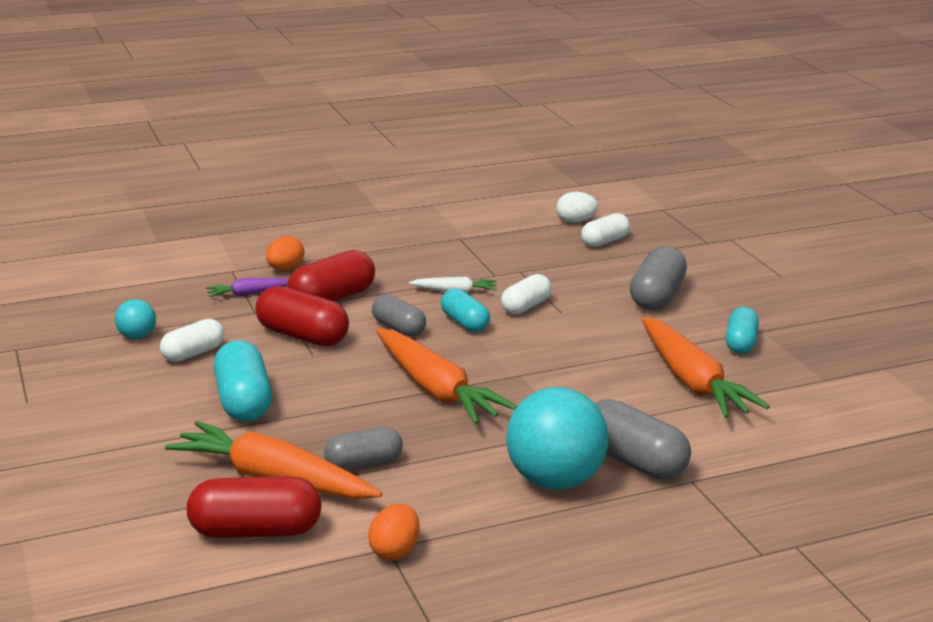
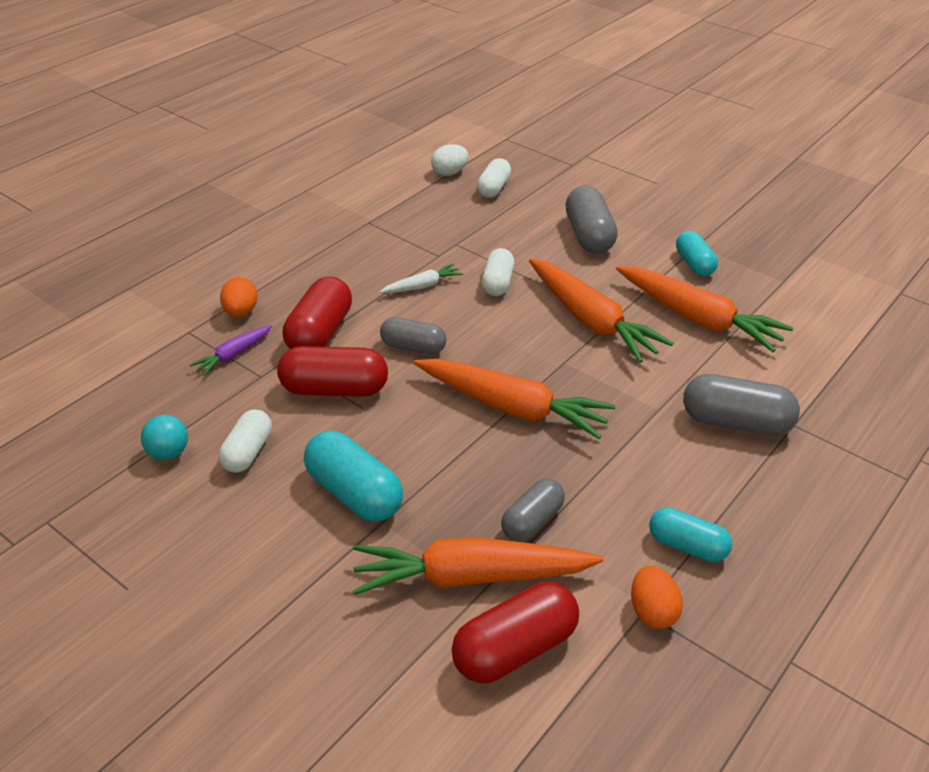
camera: 30 degrees left, 15 degrees up
turquoise capsule [441,288,490,332] -> turquoise capsule moved to [649,507,732,562]
turquoise ball [506,387,608,490] -> none
none -> orange carrot [529,258,674,363]

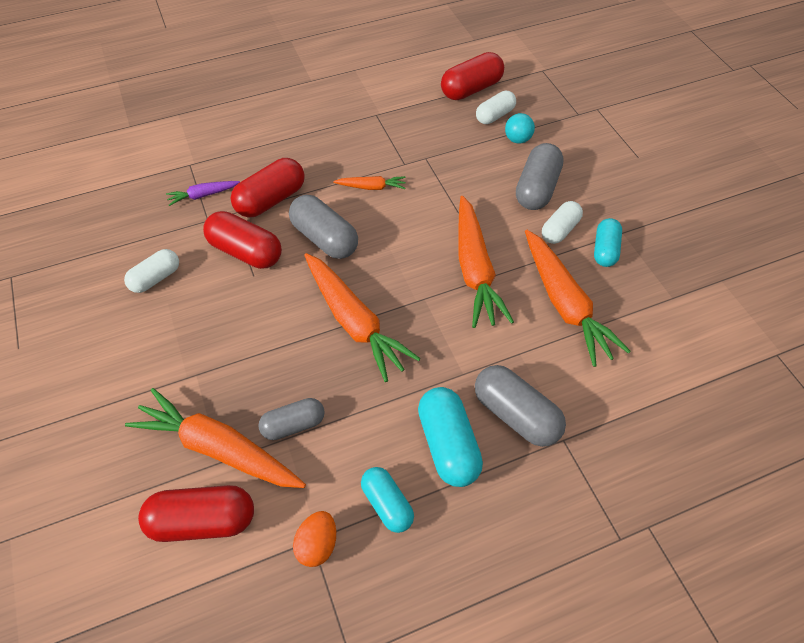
camera: 30 degrees right, 15 degrees up
turquoise ball [141,415,188,460] -> turquoise ball moved to [505,113,535,144]
orange egg [220,277,258,317] -> none
turquoise capsule [304,430,403,522] -> turquoise capsule moved to [418,387,483,487]
white carrot [380,263,463,293] -> orange carrot [333,176,406,190]
grey capsule [380,317,446,354] -> grey capsule [289,195,358,259], size x1.53
white egg [431,144,468,176] -> red capsule [441,52,504,100]
white capsule [482,248,514,296] -> white capsule moved to [542,201,583,244]

